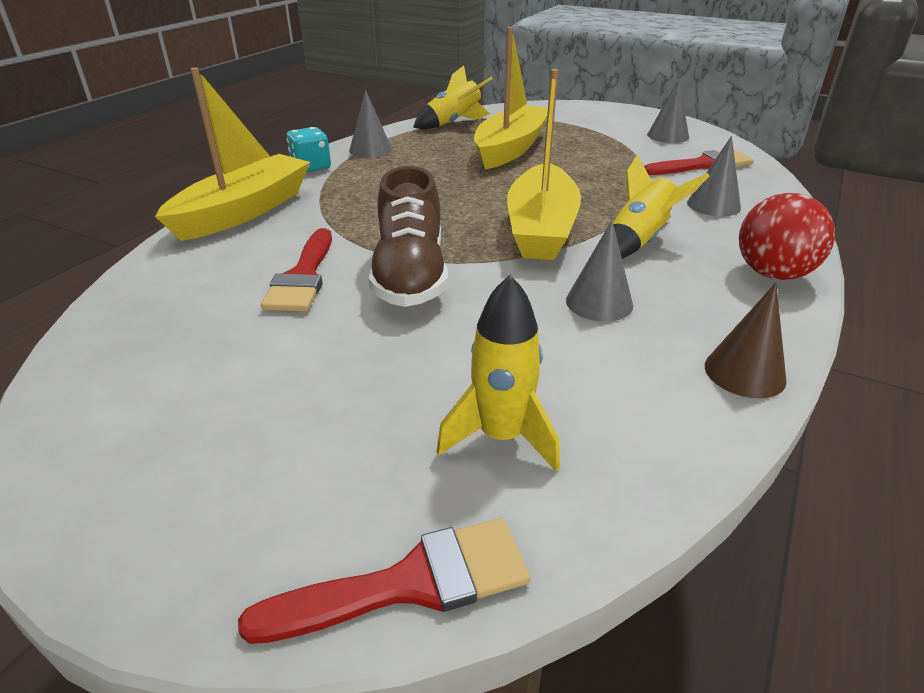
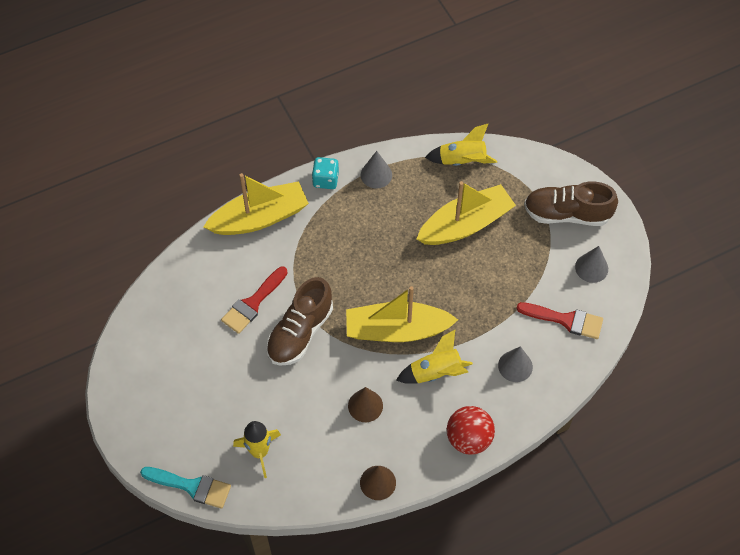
camera: 35 degrees right, 25 degrees up
red brush [238,518,530,644] -> turquoise brush [140,467,231,509]
yellow boat [507,69,581,260] -> yellow boat turned 45 degrees clockwise [346,286,458,342]
grey cone [566,220,633,322] -> brown cone [348,387,383,422]
none -> brown shoe [524,181,618,226]

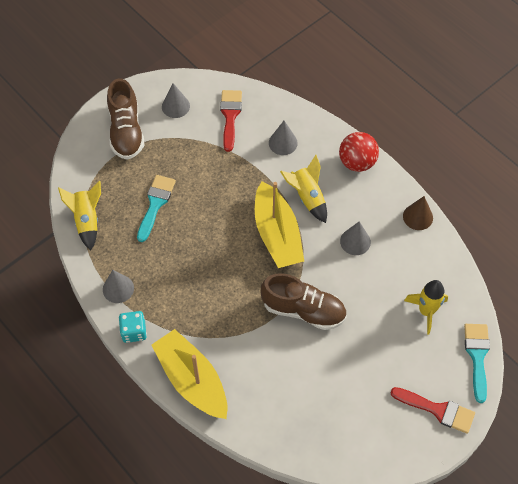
camera: 105 degrees left, 0 degrees up
red brush [221,267,288,334] -> red brush moved to [390,387,475,434]
brown cone [348,387,383,422] -> grey cone [340,222,371,255]
yellow boat [417,181,516,245] -> turquoise brush [137,175,176,242]

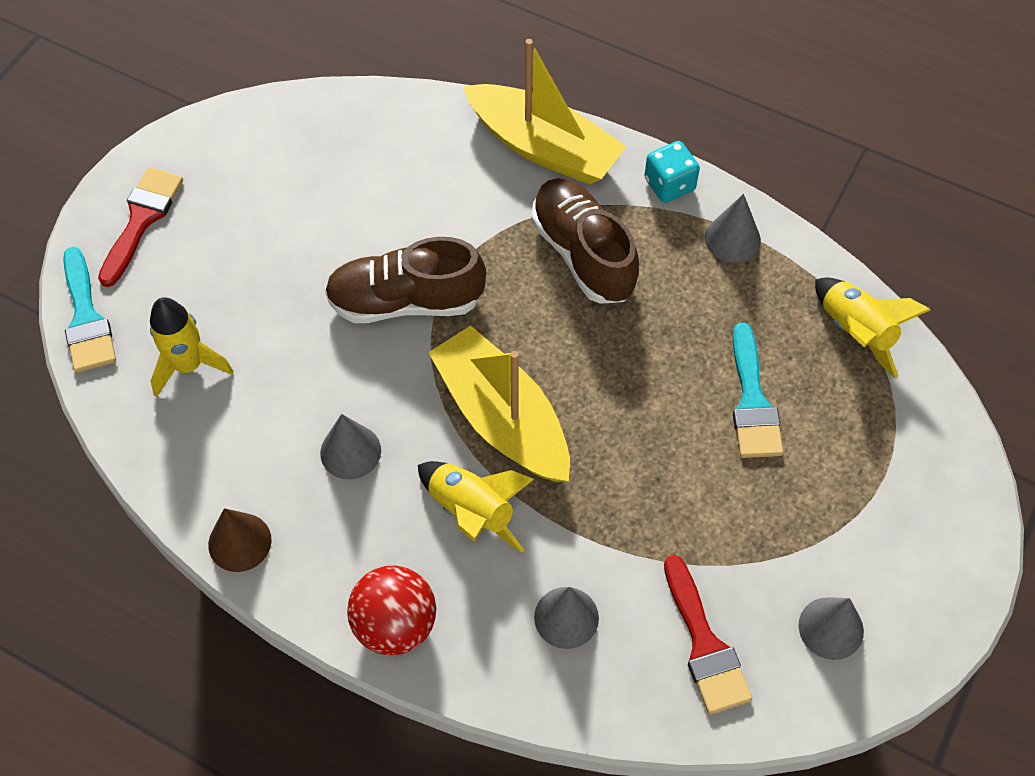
camera: 160 degrees right, 0 degrees up
brown shoe [107,78,145,160] -> brown shoe moved to [531,178,639,304]
red brush [390,387,475,434] -> red brush turned 105 degrees clockwise [98,167,183,287]

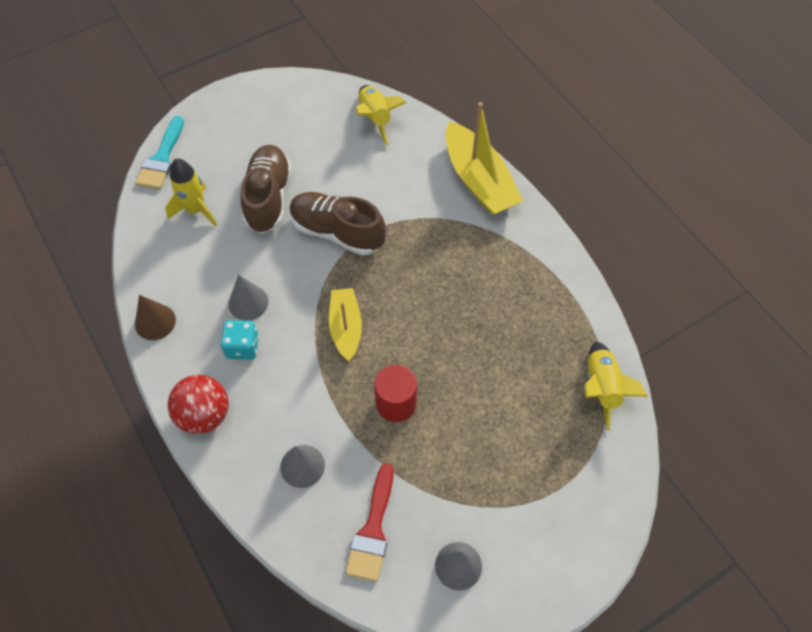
camera: 30 degrees right, 0 degrees up
red brush [98,167,183,287] -> none
yellow rocket [418,461,534,553] -> yellow rocket moved to [356,85,406,146]
yellow boat [428,326,570,482] -> yellow boat [329,288,362,361], size x0.61
brown shoe [531,178,639,304] -> brown shoe moved to [241,145,291,234]
turquoise dice [644,141,700,203] -> turquoise dice moved to [221,320,259,360]
grey cone [705,194,761,263] -> none
turquoise brush [733,323,783,458] -> none
none -> red cylinder [374,365,417,422]

